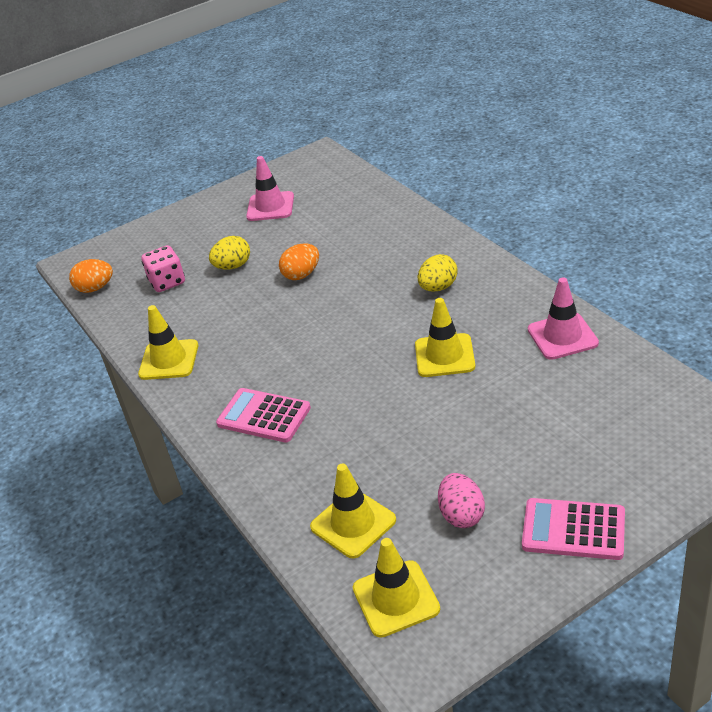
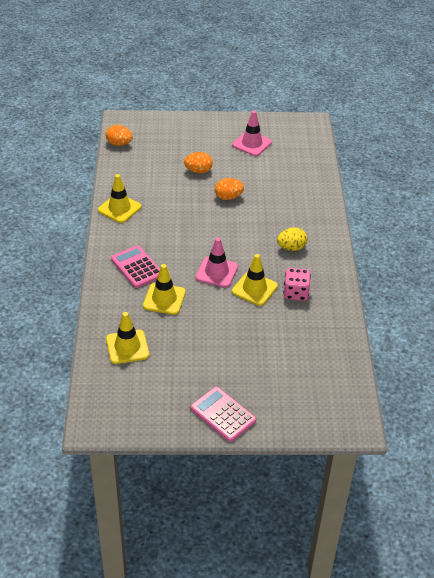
camera: 25 degrees right, 5 degrees up
pink dice [141,245,185,292] -> pink dice moved to [283,268,311,301]
yellow egg [209,236,250,270] -> orange egg [184,152,213,174]
yellow traffic cone [353,538,440,638] -> yellow traffic cone moved to [143,264,186,315]
pink egg [438,473,485,528] -> none
pink traffic cone [528,277,599,360] -> pink traffic cone moved to [195,237,238,288]

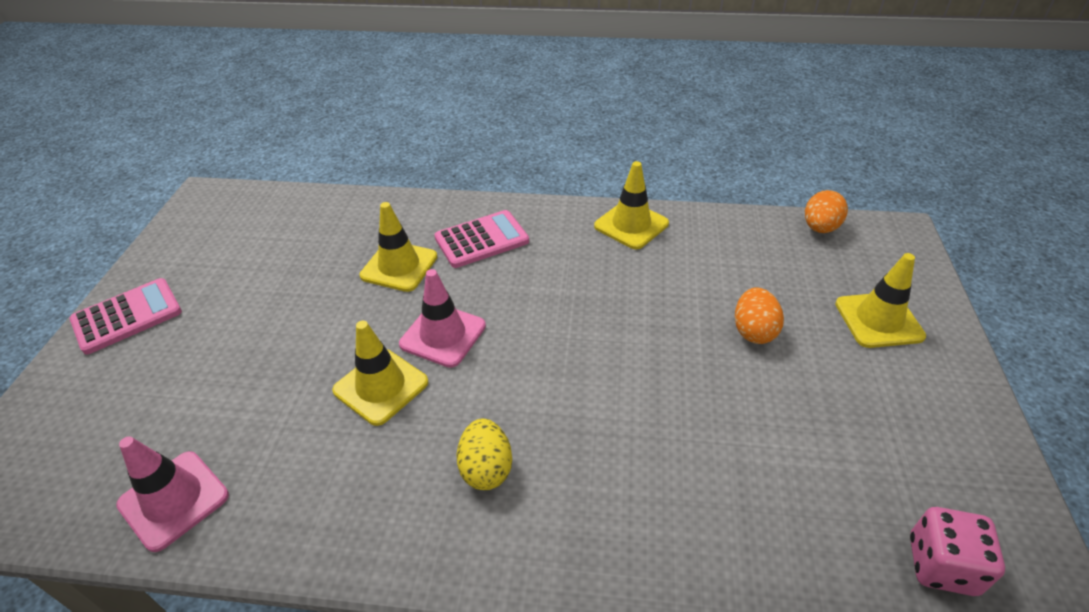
camera: 100 degrees right, 0 degrees up
yellow traffic cone [106,312,149,364] -> yellow traffic cone moved to [835,253,926,348]
orange egg [215,178,244,200] -> none
pink traffic cone [232,110,272,156] -> pink traffic cone moved to [116,437,229,552]
pink dice [283,268,311,301] -> pink dice moved to [910,507,1005,596]

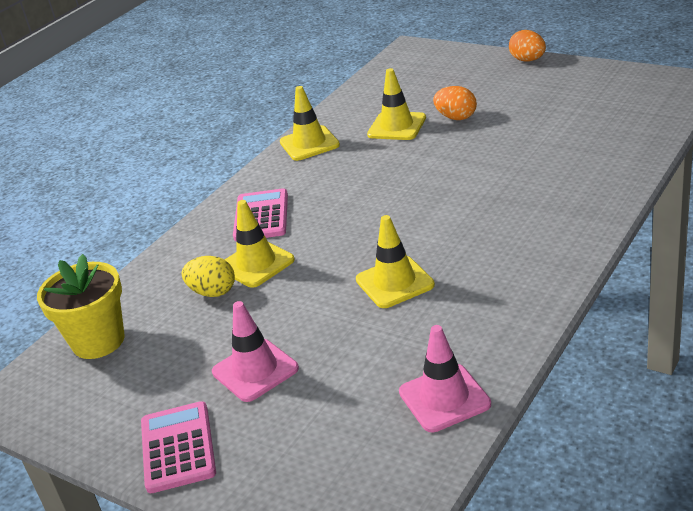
camera: 60 degrees left, 10 degrees down
pink traffic cone [399,269,486,368] -> pink traffic cone moved to [212,301,299,402]
yellow egg [456,419,512,490] -> yellow egg moved to [182,256,235,297]
orange egg [805,190,848,233] -> orange egg moved to [509,30,546,62]
yellow traffic cone [835,253,926,348] -> yellow traffic cone moved to [367,68,426,140]
pink dice [910,507,1005,596] -> none
none -> yellow flower pot [37,254,125,359]

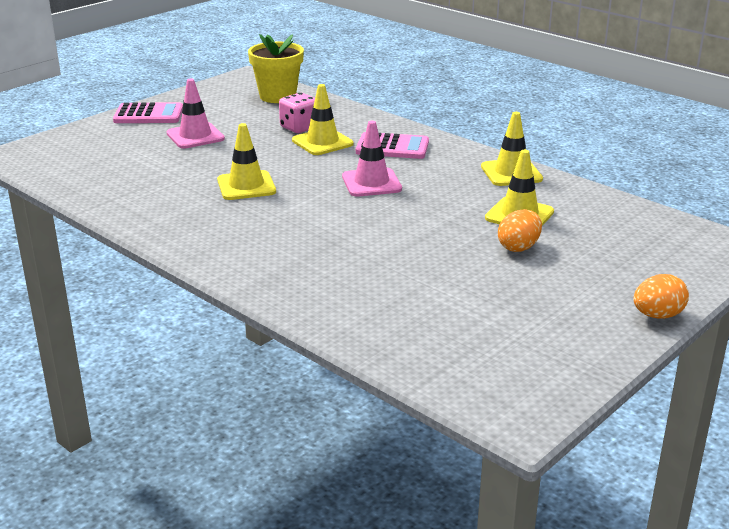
camera: 95 degrees right, 5 degrees down
yellow egg [182,256,235,297] -> pink dice [279,93,315,133]
pink traffic cone [399,325,491,432] -> pink traffic cone moved to [342,121,402,196]

